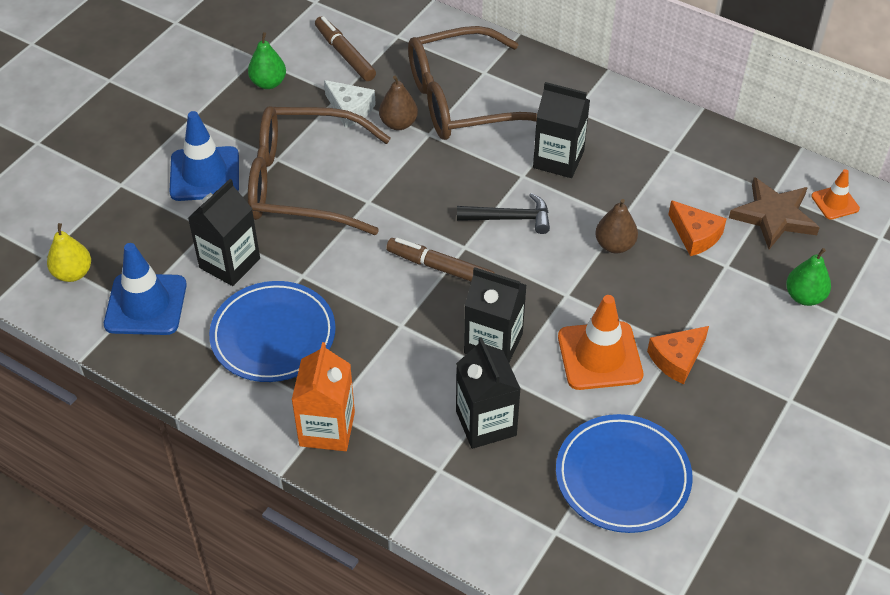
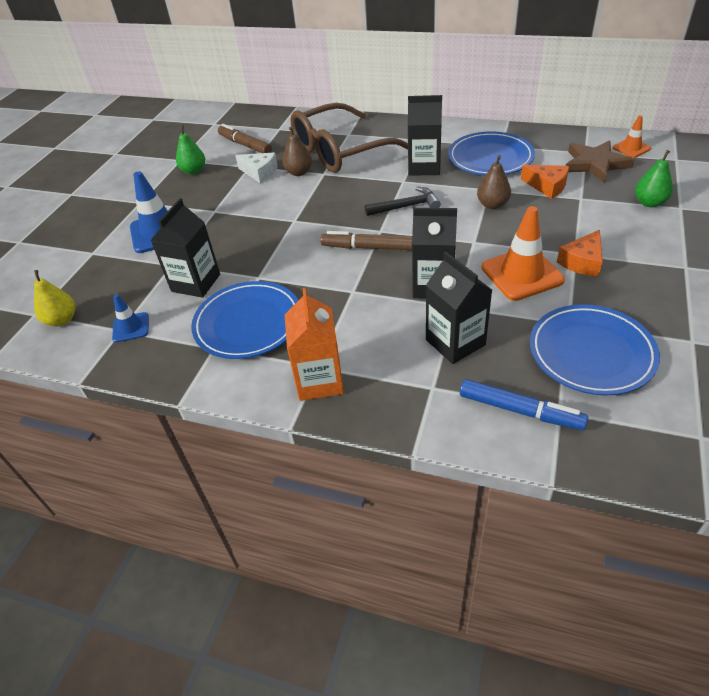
camera: 10 degrees left, 5 degrees down
blue traffic cone [104,243,187,335] -> blue traffic cone [112,294,149,343], size x0.54
brown glasses [248,106,391,235] -> none
none -> blue plate [448,131,535,175]
none -> blue marker [460,379,588,430]

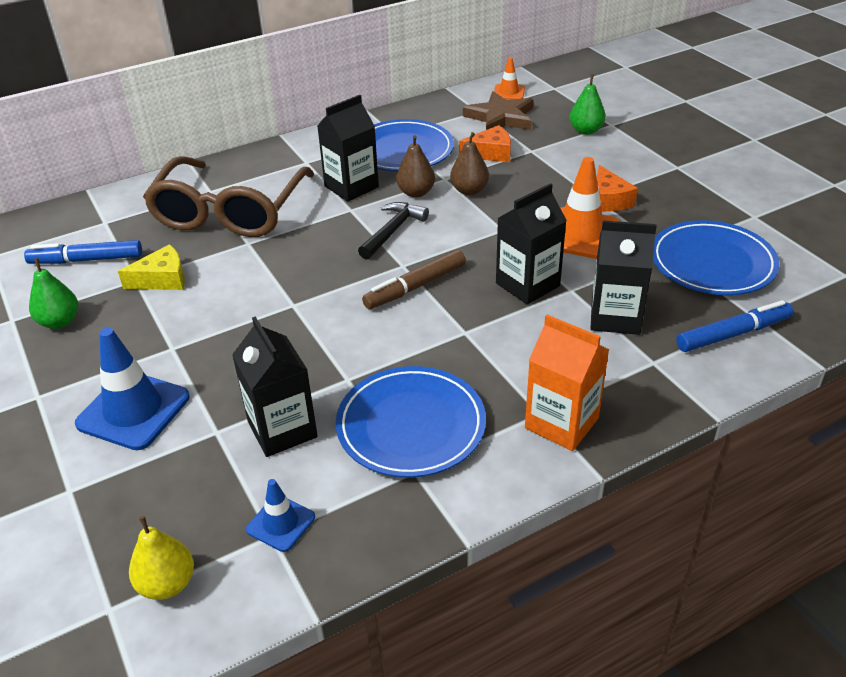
camera: 50 degrees left, 5 degrees down
brown marker [218,124,272,153] -> blue marker [24,240,142,264]
white cheese [235,153,278,183] -> yellow cheese [118,244,185,290]
brown pear [282,127,312,176] -> brown pear moved to [396,135,435,198]

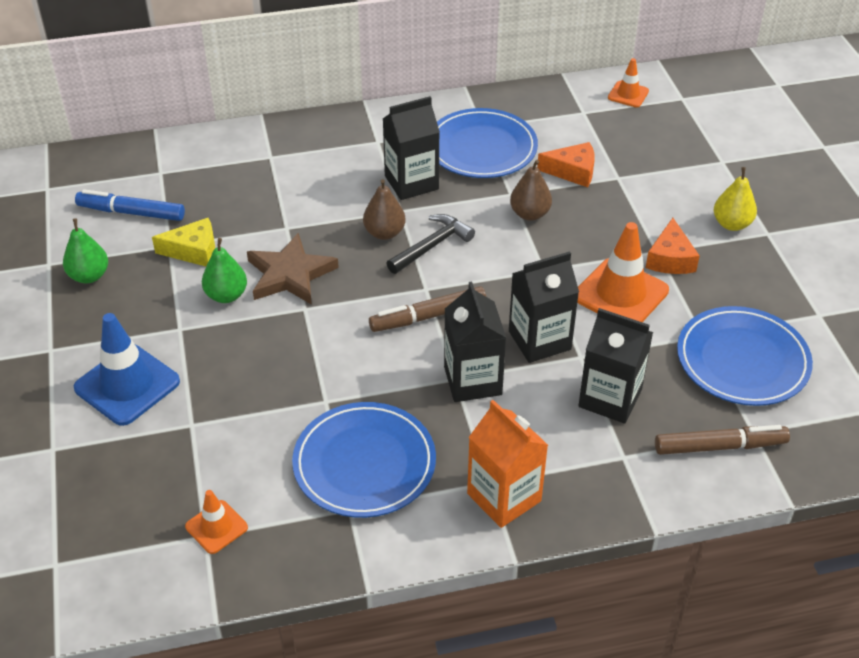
camera: 15 degrees right, 5 degrees up
yellow pear [129,516,194,600] -> yellow pear moved to [714,167,757,231]
brown glasses [143,156,314,237] -> none
black carton [232,316,318,457] -> black carton moved to [444,281,506,402]
blue traffic cone [246,479,315,552] -> orange traffic cone [185,490,248,554]
brown pear [396,135,435,198] -> brown pear moved to [363,179,405,240]
brown star [463,91,534,130] -> brown star moved to [247,233,339,305]
green pear [569,74,606,135] -> green pear moved to [202,238,247,303]
blue marker [676,300,793,352] -> brown marker [655,425,790,455]

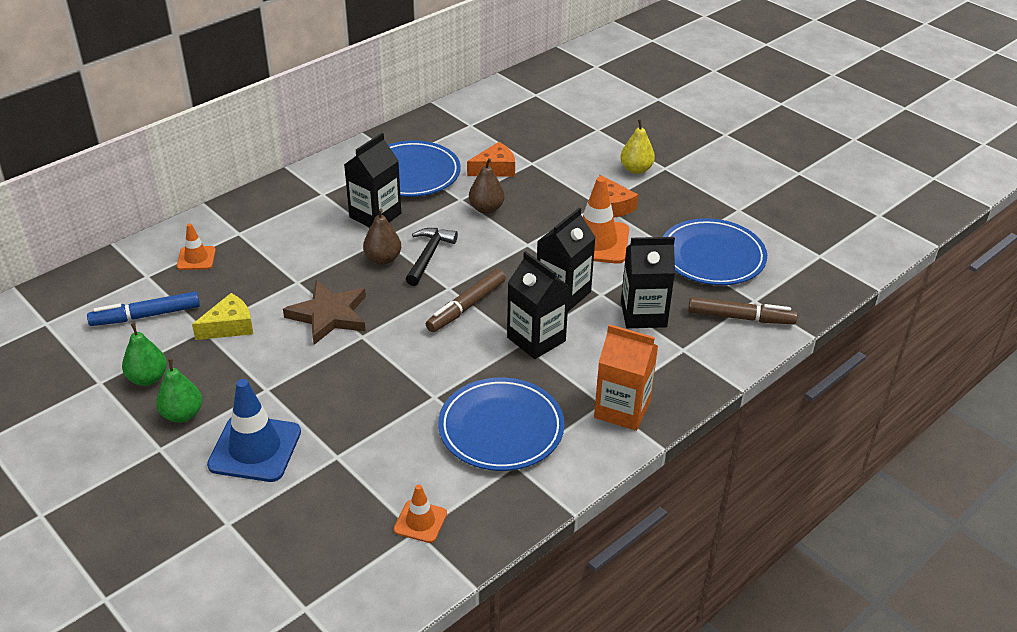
camera: 30 degrees left, 5 degrees down
green pear [202,238,247,303] -> green pear moved to [156,359,202,423]
orange traffic cone [608,58,649,107] -> orange traffic cone moved to [177,223,216,270]
brown marker [655,425,790,455] -> brown marker turned 45 degrees clockwise [688,297,798,324]

